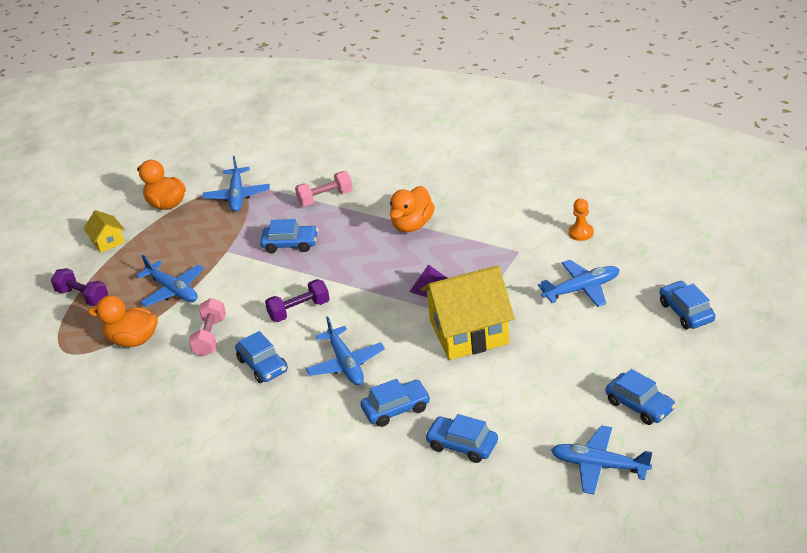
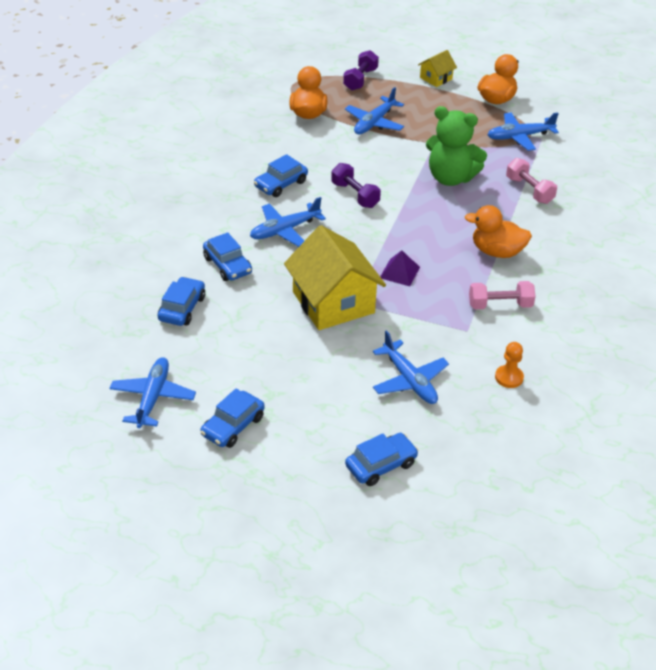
camera: 75 degrees right, 5 degrees up
pink dumbbell [189,298,226,356] -> pink dumbbell moved to [469,281,536,309]
blue car [260,219,318,253] -> green teddy bear [426,106,487,186]

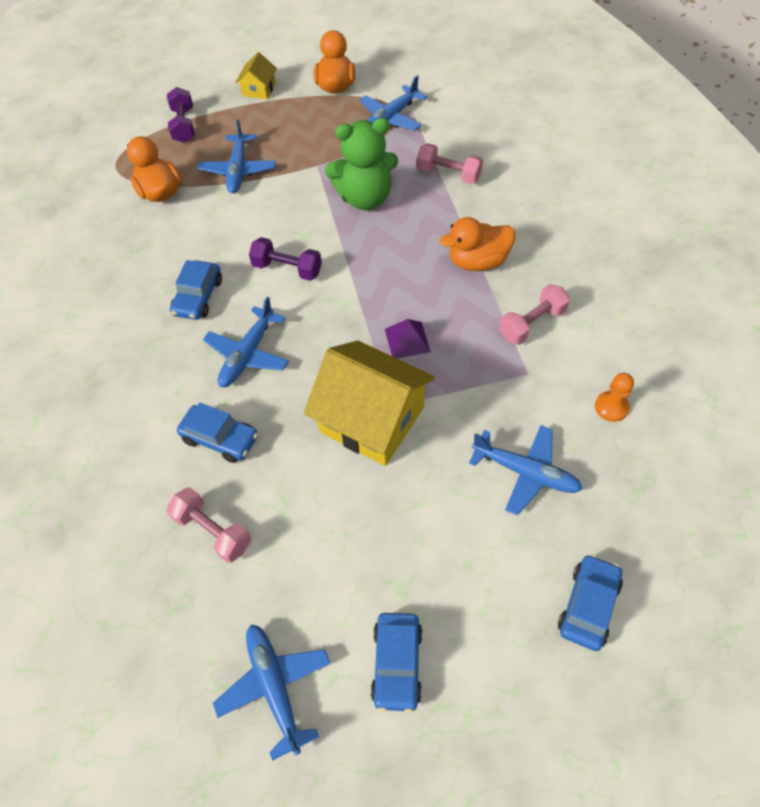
camera: 30 degrees left, 15 degrees up
blue car [158,277,205,326] -> pink dumbbell [166,487,251,563]

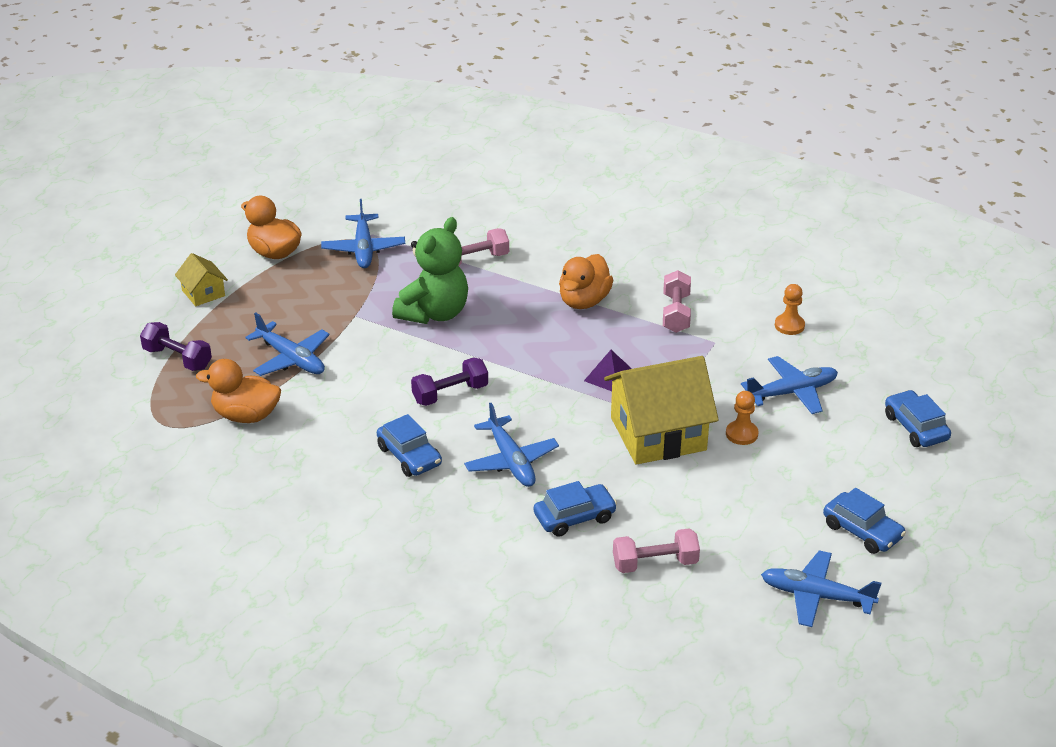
camera: 50 degrees left, 20 degrees down
none -> orange pawn [726,391,758,445]

